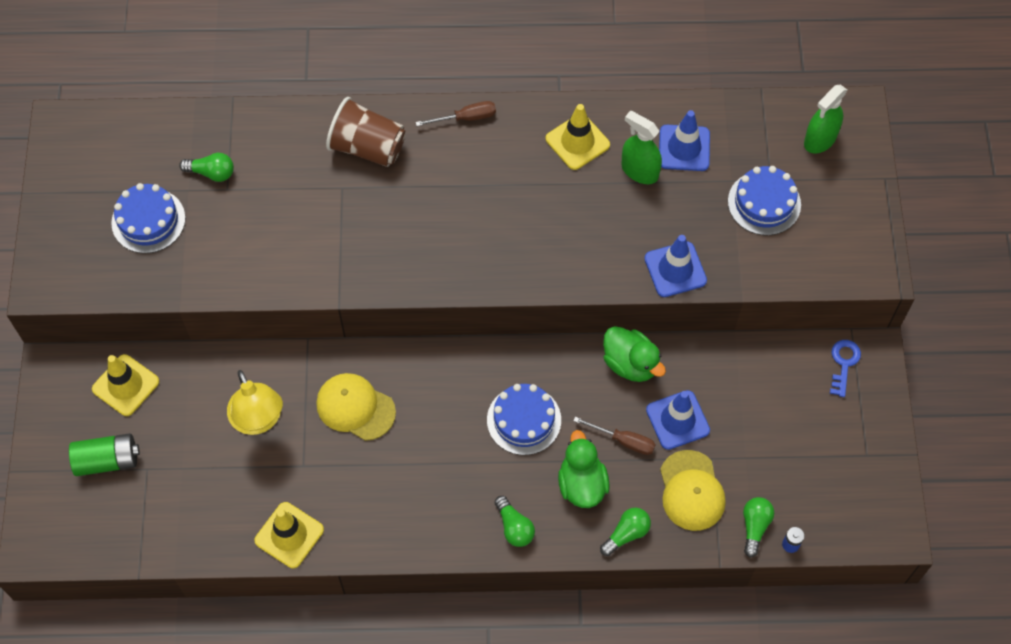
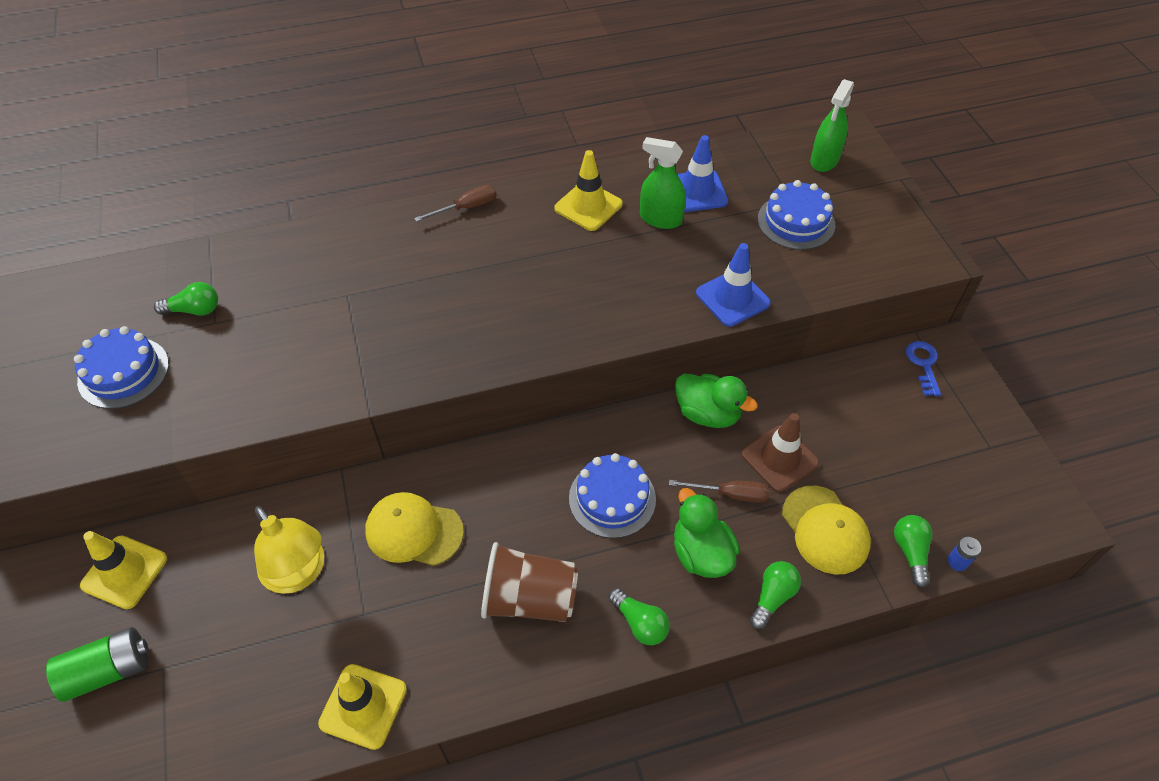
camera: 15 degrees left, 10 degrees down
brown cup [326,97,406,167] -> brown cup moved to [481,542,578,622]
blue traffic cone [646,390,710,450] -> brown traffic cone [742,413,819,492]

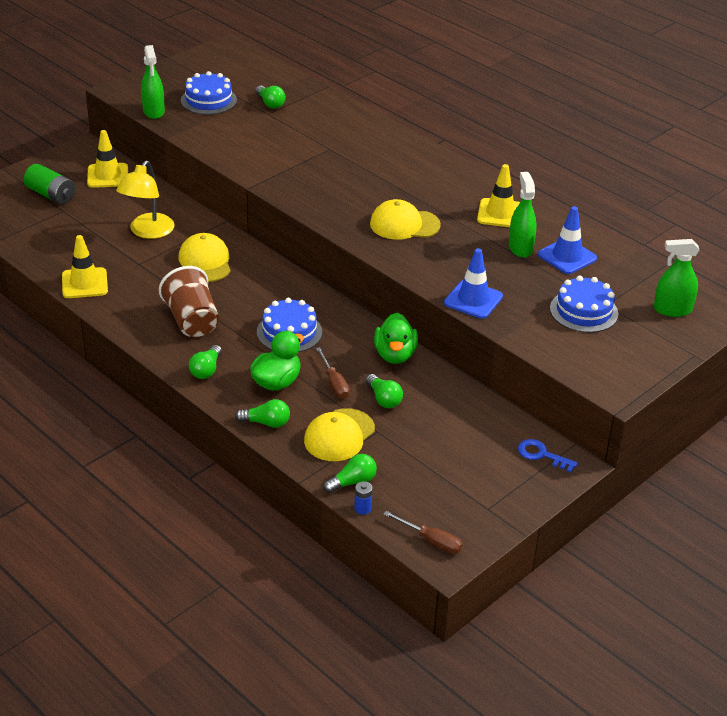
camera: 60 degrees right, 15 degrees down
brown screwdriver [414,185,497,222] -> brown screwdriver moved to [384,511,463,554]
brown traffic cone [742,413,819,492] -> green light bulb [366,374,403,408]
blue key [906,341,941,396] -> blue key turned 120 degrees counterclockwise [518,439,578,473]
none -> green spray bottle [141,45,165,119]
none -> yellow cap [370,199,441,240]

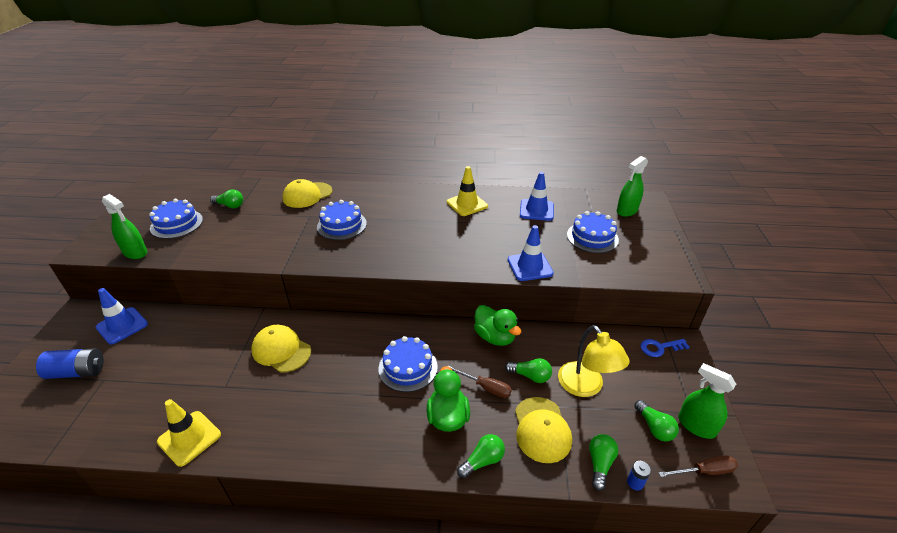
camera: 40 degrees left, 0 degrees up
green battery [24,164,75,204] -> blue battery [36,348,104,379]
yellow traffic cone [87,130,128,188] -> blue traffic cone [96,288,148,345]
yellow lamp [116,161,175,239] -> yellow lamp moved to [558,325,630,397]
brown cup [159,266,219,337] -> none
green light bulb [189,345,222,379] -> green light bulb moved to [634,400,679,442]
yellow cap [370,199,441,240] -> yellow cap moved to [283,179,333,208]
green spray bottle [509,172,536,258] -> green spray bottle moved to [678,363,736,439]
none -> blue cake [317,200,367,240]

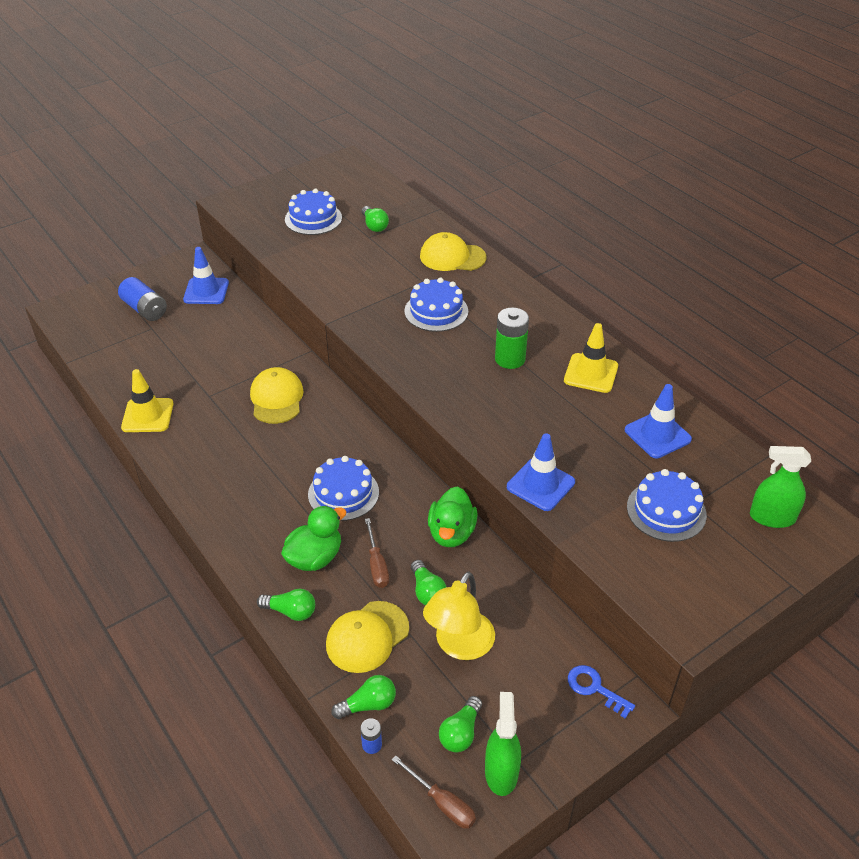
camera: 50 degrees right, 5 degrees up
green spray bottle [102,194,147,259] -> none
none -> green battery [495,307,529,369]

